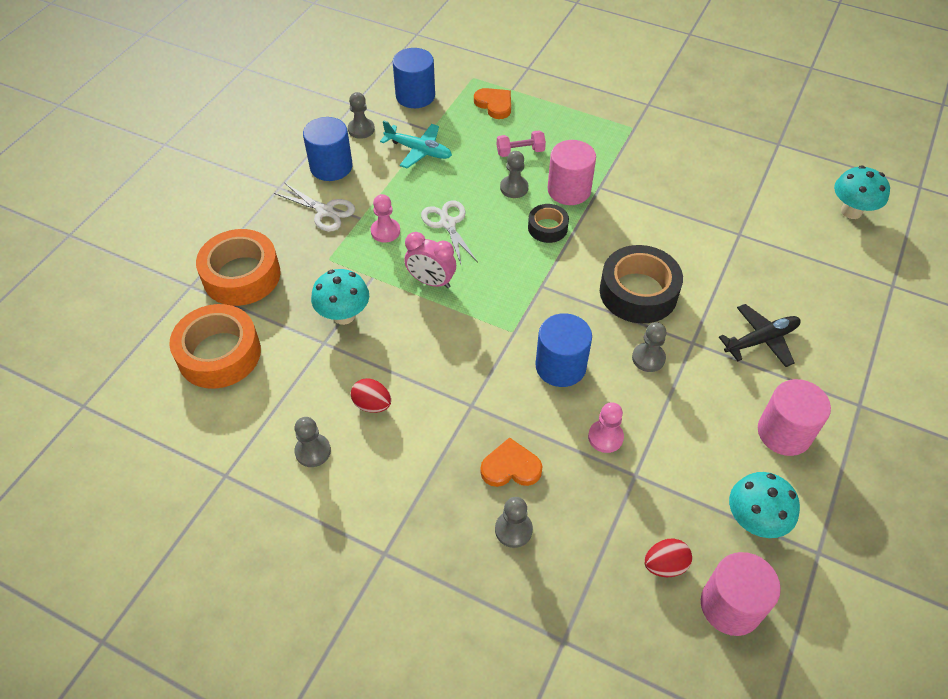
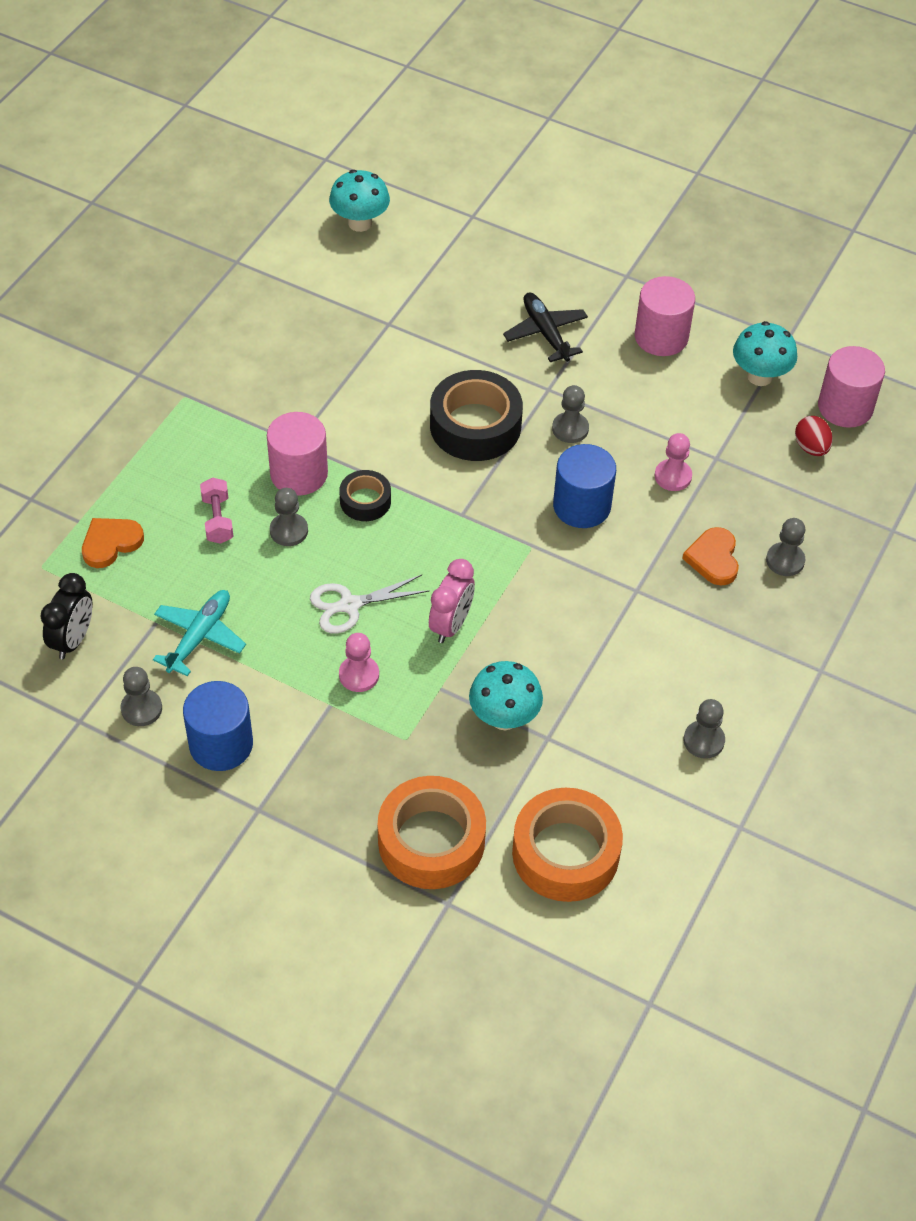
camera: 90 degrees left, 0 degrees up
white scissors [274,183,355,232] -> none
red egg [351,378,391,413] -> none
blue cylinder [393,48,435,108] -> black clock [40,573,92,659]

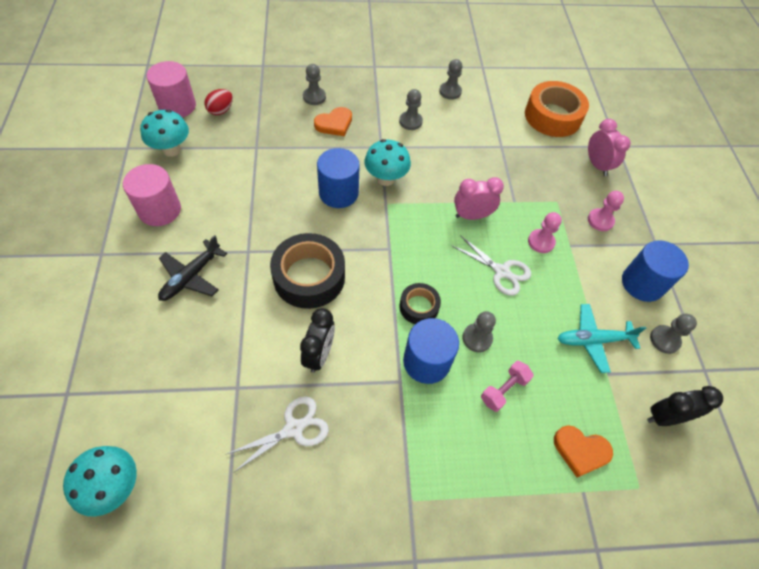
camera: 125 degrees left, 5 degrees up
pink cylinder [267,412,328,496] -> blue cylinder [403,318,459,384]
orange tape [378,776,486,889] -> pink clock [588,119,631,176]
turquoise mushroom [469,661,543,730] -> turquoise mushroom moved to [364,139,411,186]
grey pawn [552,385,589,443] -> grey pawn moved to [399,89,423,130]
pink pawn [655,433,692,491] -> pink pawn moved to [588,191,624,231]
none -> white scissors [225,396,329,473]
none -> black clock [300,308,335,373]

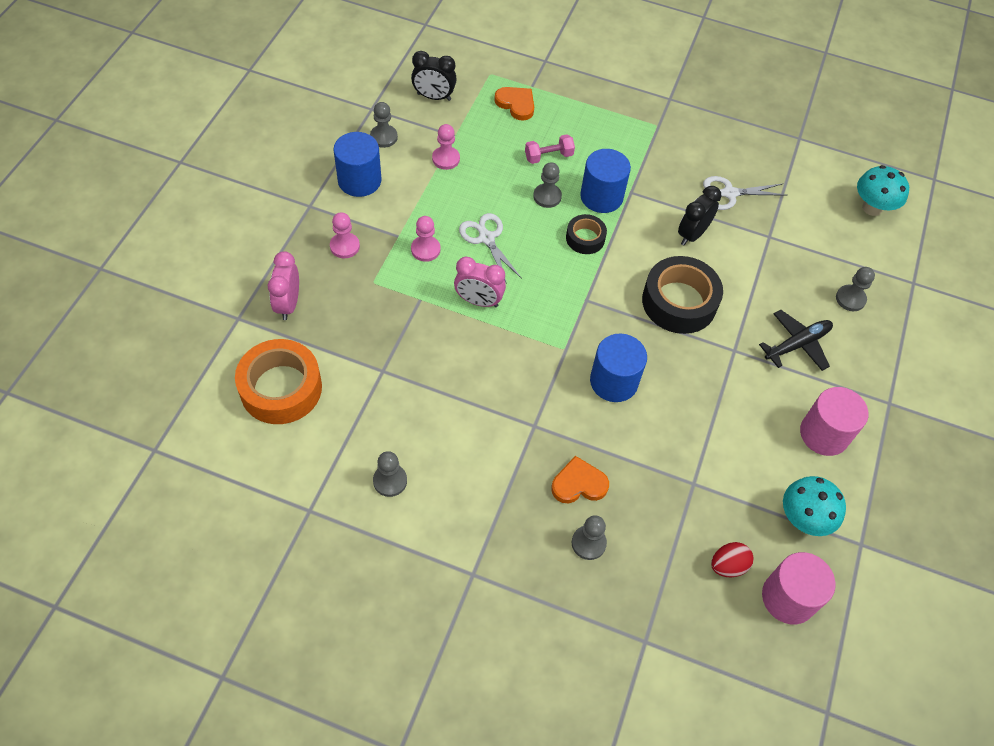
camera: 155 degrees left, 0 degrees up
turquoise mushroom [364,139,411,186] -> none
grey pawn [399,89,423,130] -> grey pawn moved to [836,267,875,311]
turquoise plane [557,304,646,373] -> pink pawn [432,124,460,170]

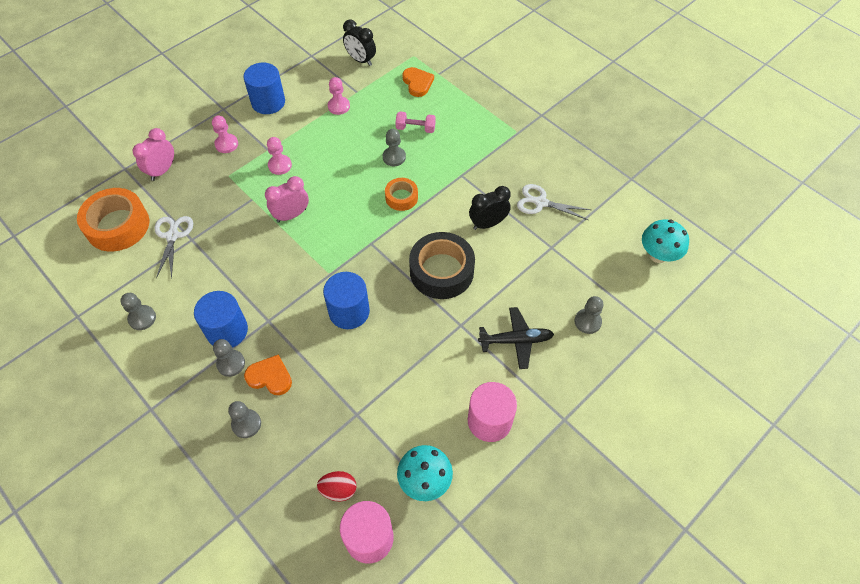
camera: 30 degrees right, 0 degrees up
grey pawn [370,102,398,148] -> grey pawn moved to [213,339,245,377]
pink clock [454,257,506,307] -> pink clock turned 105 degrees clockwise [265,176,309,223]
white scissors [459,213,522,284] -> white scissors moved to [154,216,193,279]
black tape [566,214,607,254] -> orange tape [385,178,418,211]
blue cylinder [580,149,631,213] -> blue cylinder moved to [194,291,248,347]

